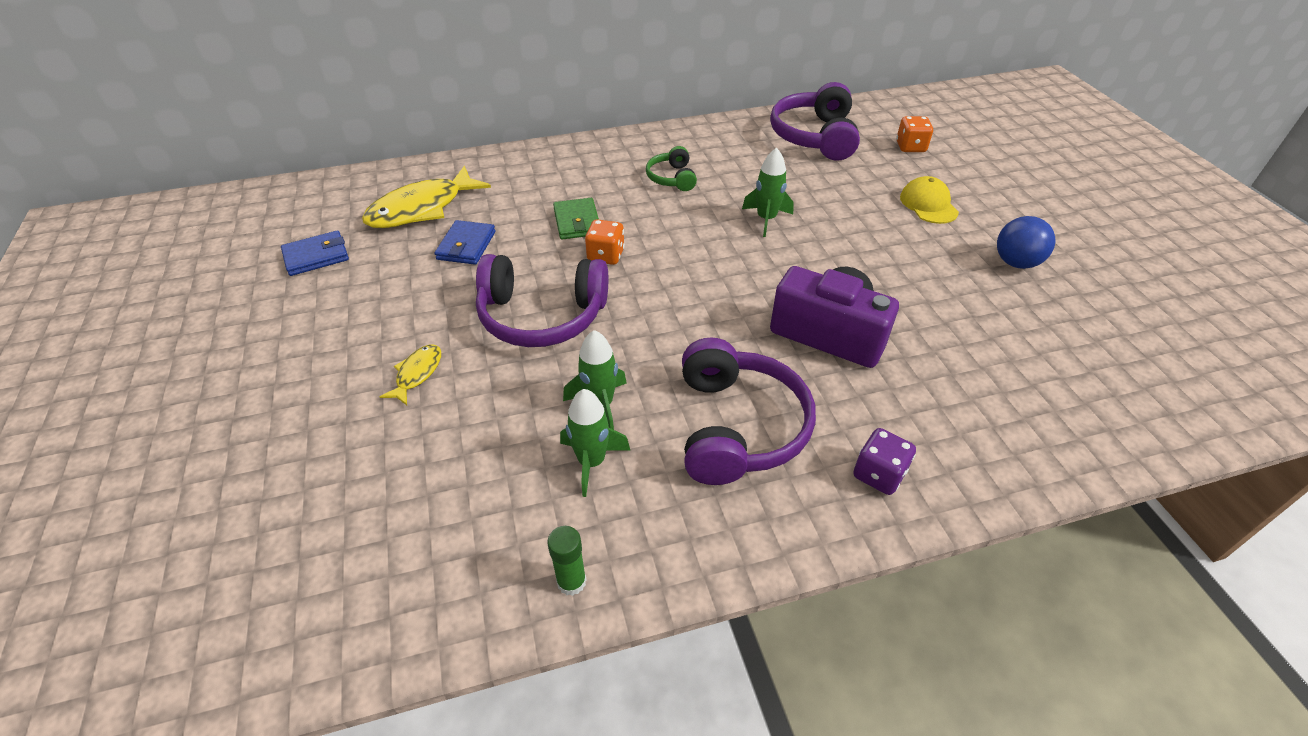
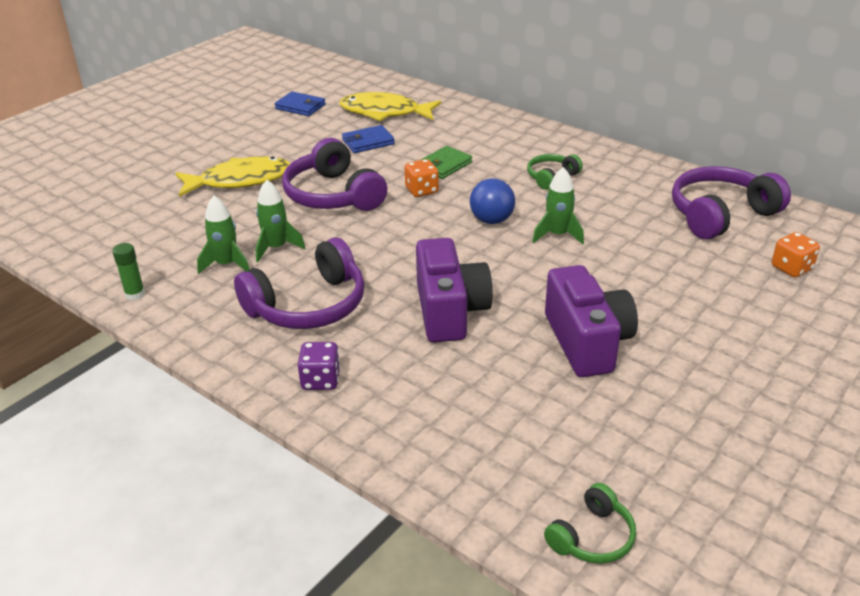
camera: 55 degrees right, 10 degrees down
yellow fish [379,345,441,405] -> yellow fish [175,156,290,197], size x2.06
yellow cap [900,176,959,224] -> none
blue ball [997,216,1055,269] -> blue ball moved to [470,178,515,224]
none -> green headphones [544,483,636,564]
none -> purple camera [545,265,638,377]

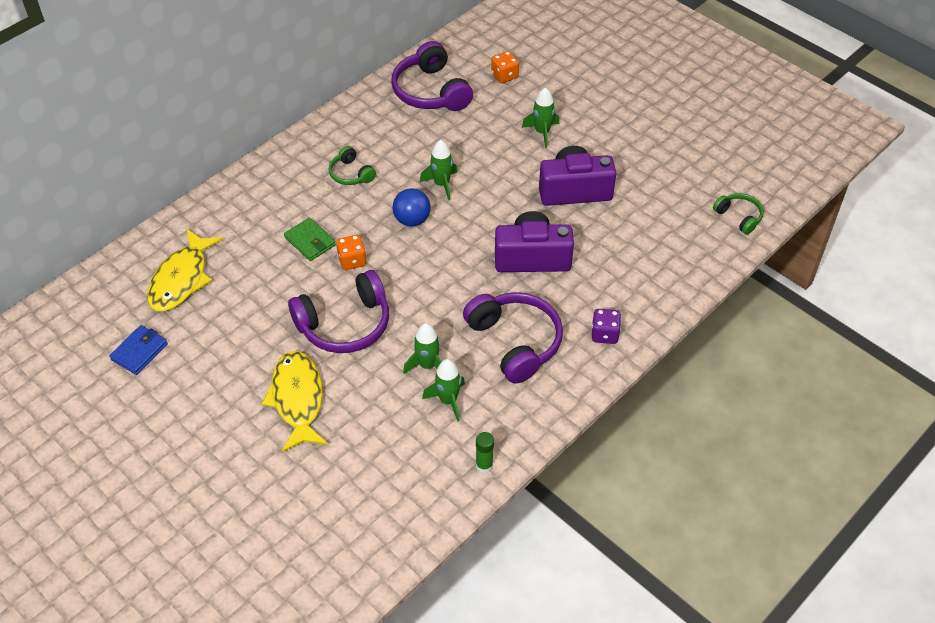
camera: 85 degrees left, 15 degrees up
blue wallet [342,125,395,153] -> none
none -> green rocket [522,87,559,148]

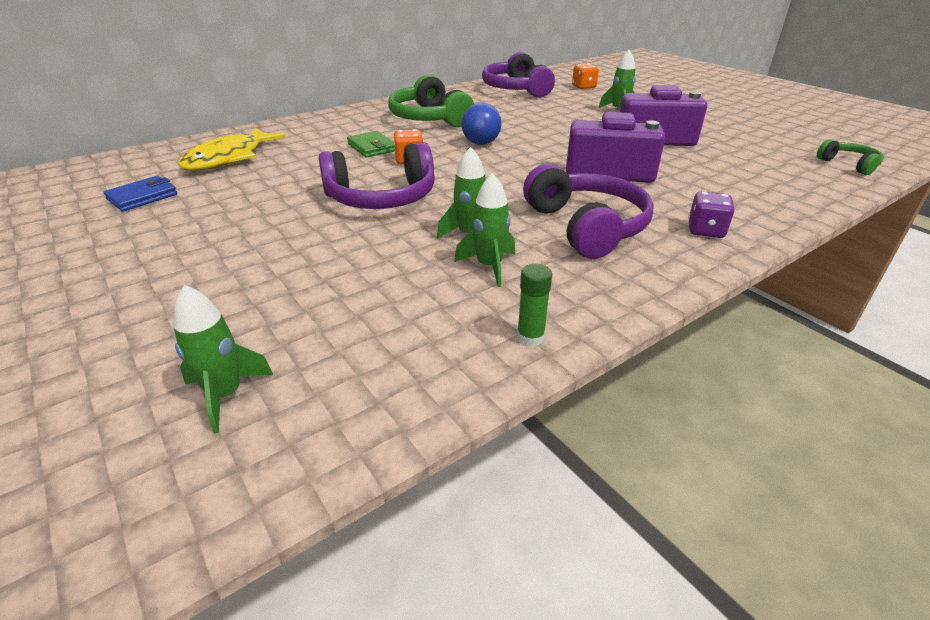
camera: 10 degrees right, 15 degrees down
yellow fish [262,351,328,452] -> none
green headphones [329,146,376,185] -> green headphones [388,75,474,127], size x1.90
green rocket [420,140,457,200] -> green rocket moved to [173,285,274,434]

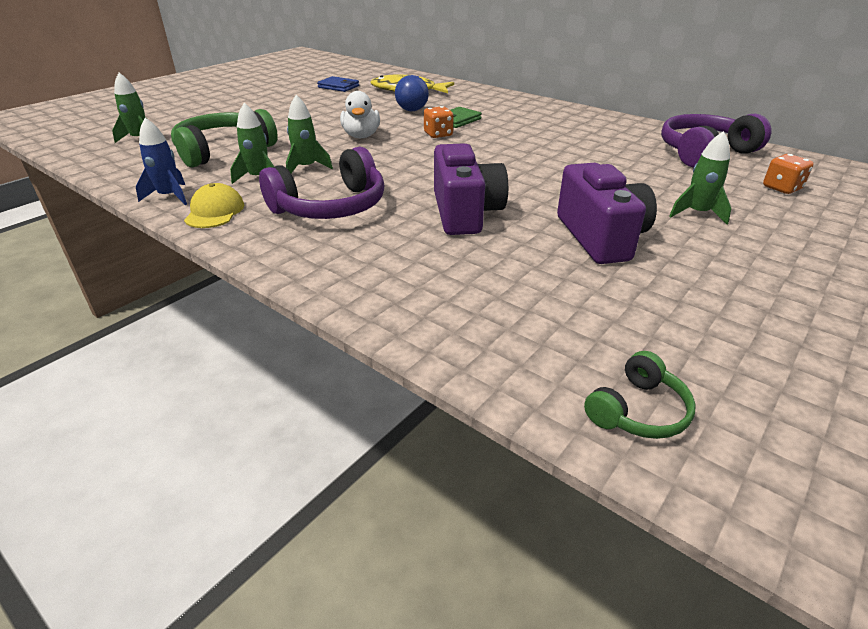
camera: 75 degrees right, 0 degrees up
purple headphones [319,142,435,209] -> white duck [340,91,380,138]
green headphones [388,75,474,127] -> green headphones moved to [171,109,278,167]
blue ball [462,103,501,145] -> blue ball moved to [395,75,429,111]
green glue stick [517,264,552,346] -> blue rocket [136,118,187,205]
purple dice [688,191,735,238] -> none
none -> yellow cap [184,183,244,228]

